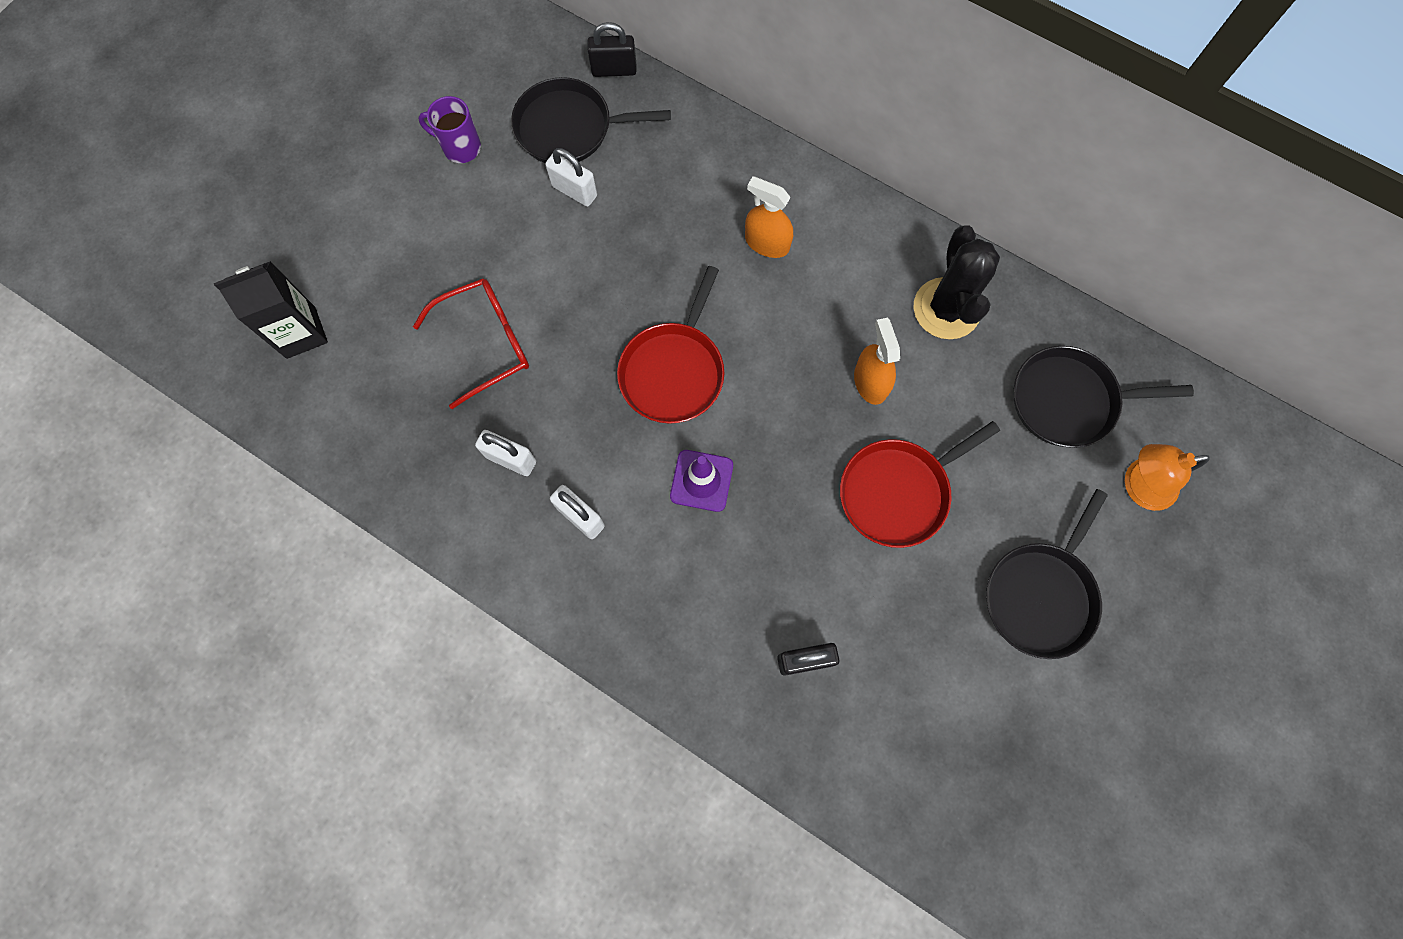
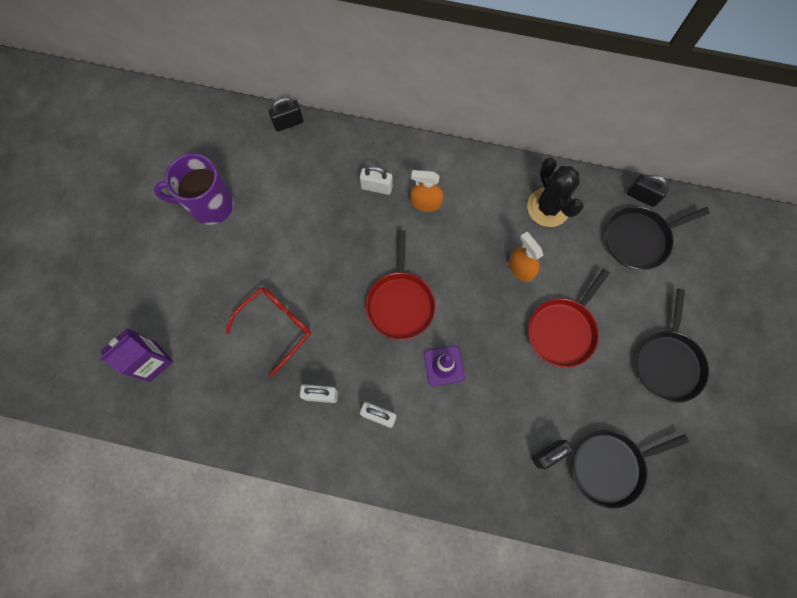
camera: 20 degrees left, 0 degrees up
black carton [214,261,328,359] -> purple carton [100,328,173,382]
purple mug [418,96,481,163] -> purple mug [154,153,234,225], size x1.76
black pan [511,77,671,163] -> black pan moved to [572,430,689,509]
white padlock [545,148,597,207] -> white padlock moved to [360,166,393,195]
orange lamp [1125,444,1210,511] -> none
none -> black padlock [627,174,669,207]

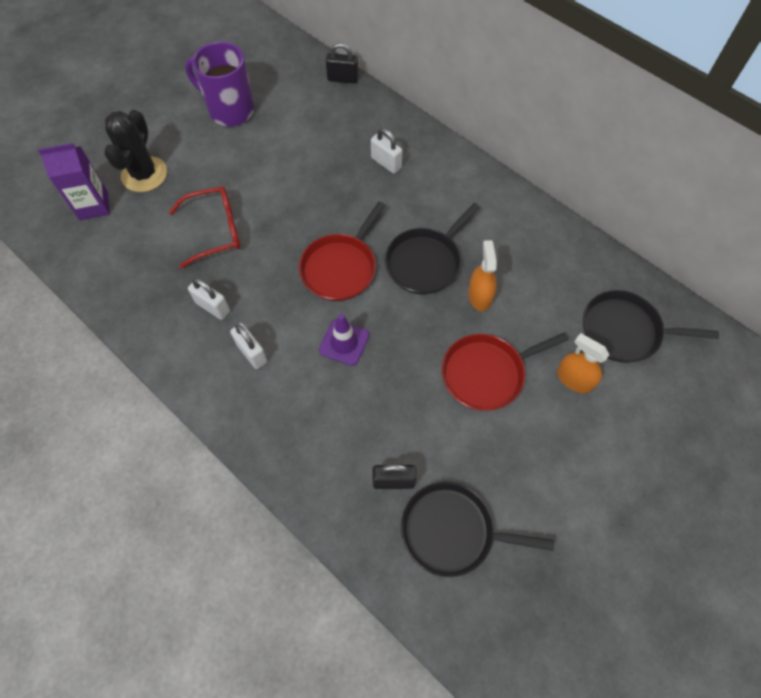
camera: 30 degrees right, 10 degrees down
orange spray bottle [410,170,443,212] -> orange spray bottle moved to [557,333,609,393]
black cactus [527,157,584,227] -> black cactus moved to [104,110,167,192]
black padlock [627,174,669,207] -> none
black pan [636,289,709,403] -> black pan moved to [385,203,480,295]

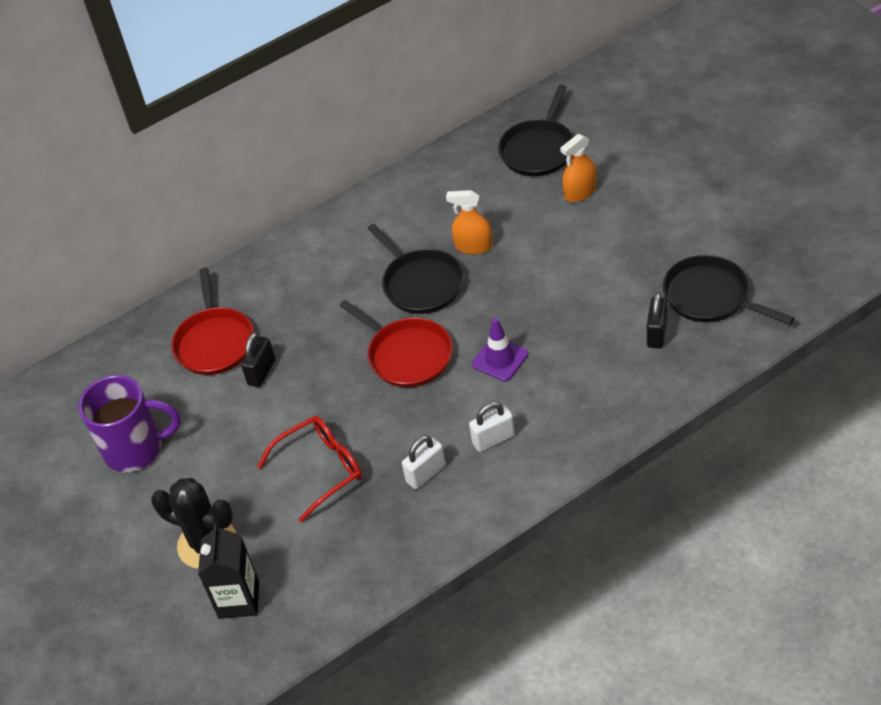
camera: 70 degrees left, 15 degrees down
purple carton [38,143,110,220] -> black carton [198,523,259,619]
red glasses [169,186,240,268] -> red glasses turned 60 degrees clockwise [257,416,362,522]
purple mug [185,42,254,126] -> purple mug turned 135 degrees counterclockwise [78,375,181,472]
black padlock [326,43,358,84] -> black padlock moved to [241,332,275,387]
white padlock [371,128,402,174] -> none
black pan [401,482,554,577] -> black pan turned 105 degrees clockwise [663,255,794,324]
red pan [442,333,568,411] -> red pan moved to [171,268,254,375]

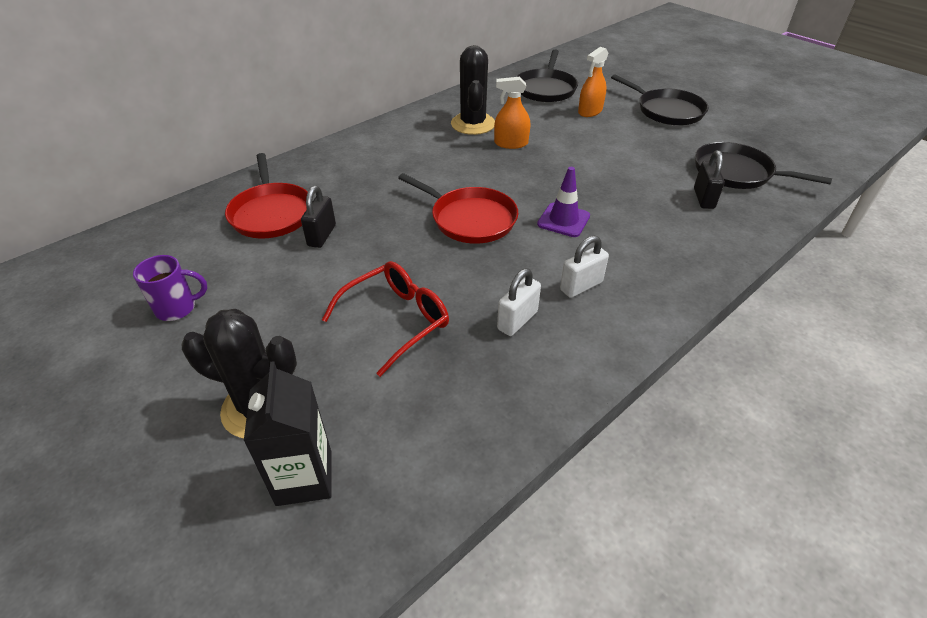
camera: 15 degrees left, 5 degrees down
purple mug [78,375,181,472] -> purple mug [133,255,207,321], size x0.57
black pan [367,224,464,314] -> black pan moved to [611,74,709,125]
none -> black cactus [451,45,495,135]

